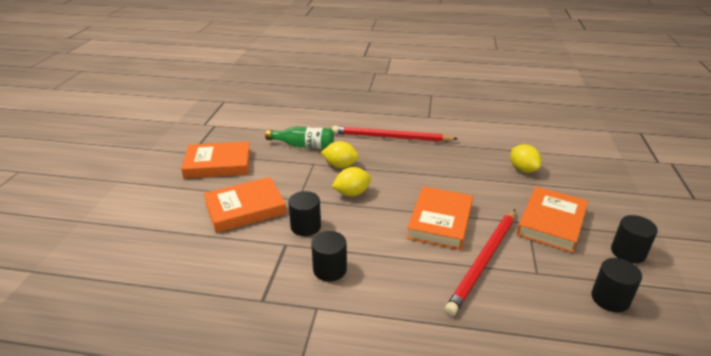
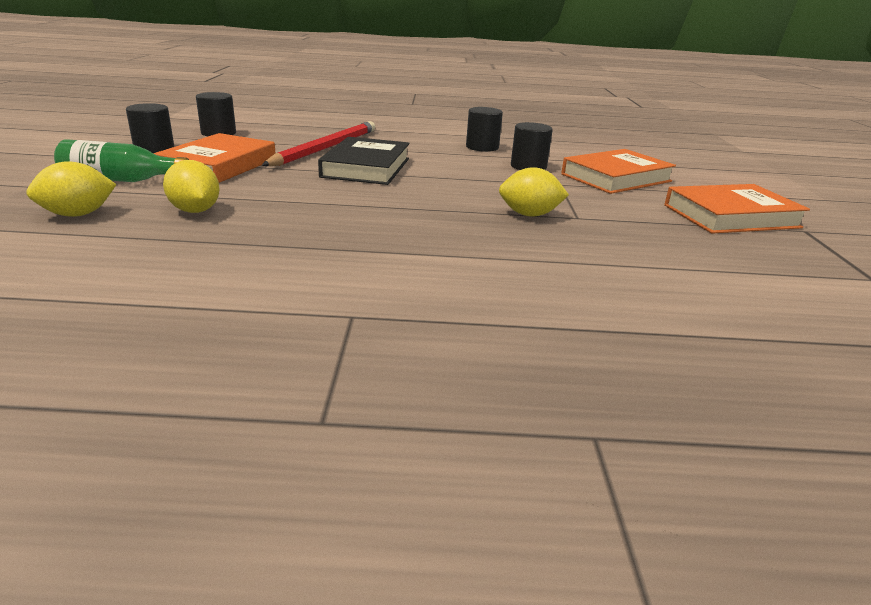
camera: 170 degrees right, 5 degrees down
green bottle [265,126,334,149] -> green bottle moved to [54,139,189,182]
red pencil [332,126,458,142] -> none
yellow lemon [332,167,371,196] -> yellow lemon moved to [26,161,117,217]
orange book [406,186,473,250] -> black book [318,137,410,185]

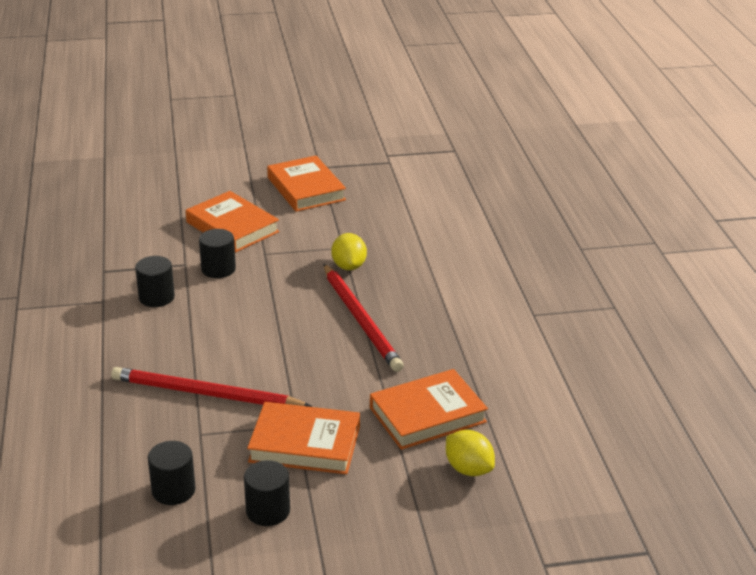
camera: 100 degrees left, 5 degrees up
green bottle [54,139,189,182] -> none
yellow lemon [163,160,220,213] -> orange book [370,369,488,450]
black book [318,137,410,185] -> none
none -> red pencil [324,264,404,372]

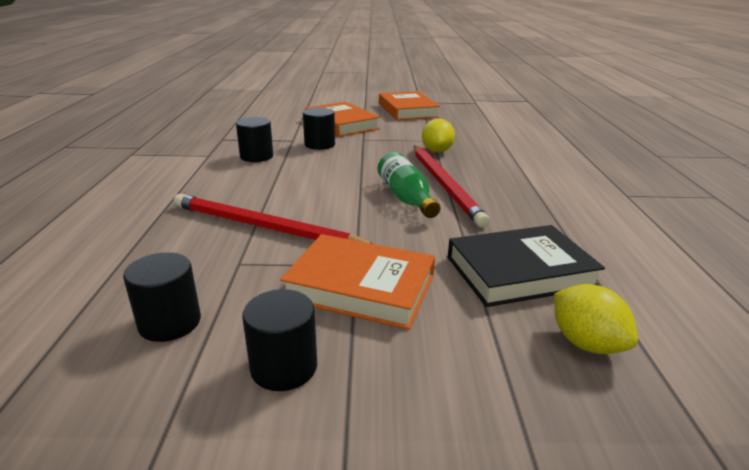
camera: 10 degrees right, 5 degrees down
orange book [370,369,488,450] -> black book [448,225,605,307]
none -> green bottle [378,152,440,218]

